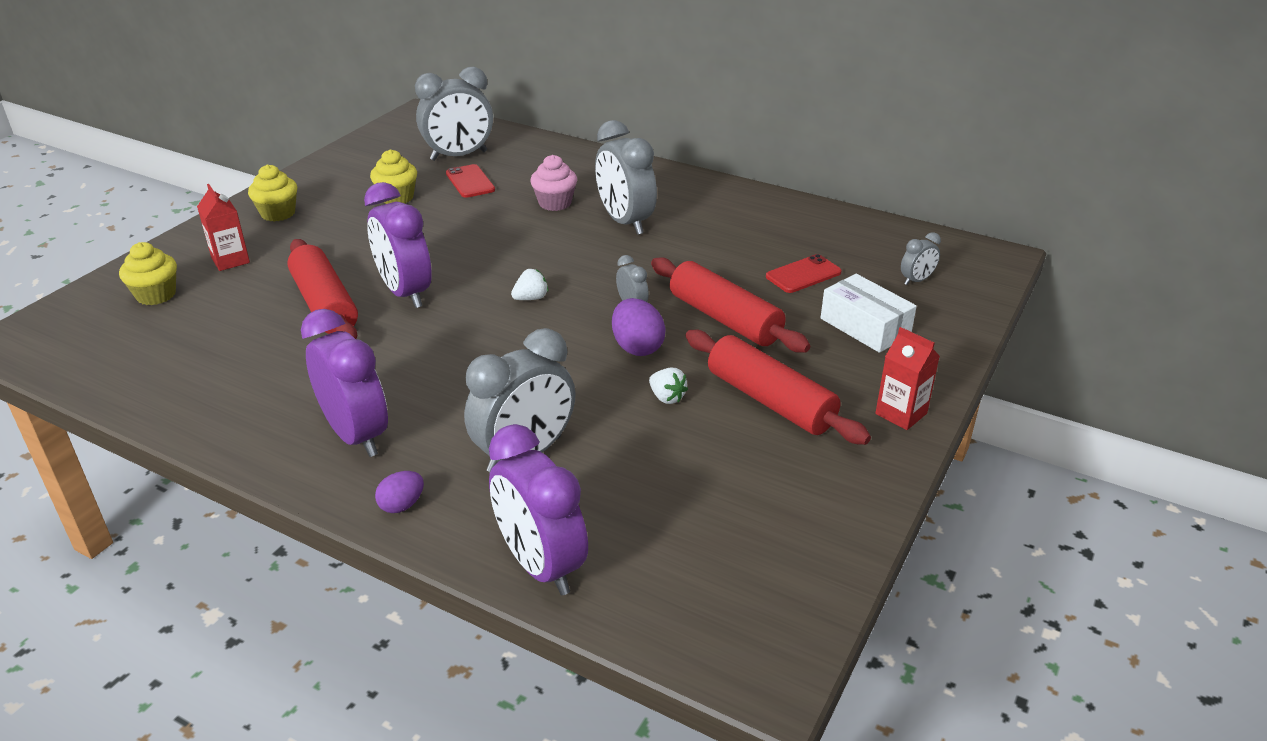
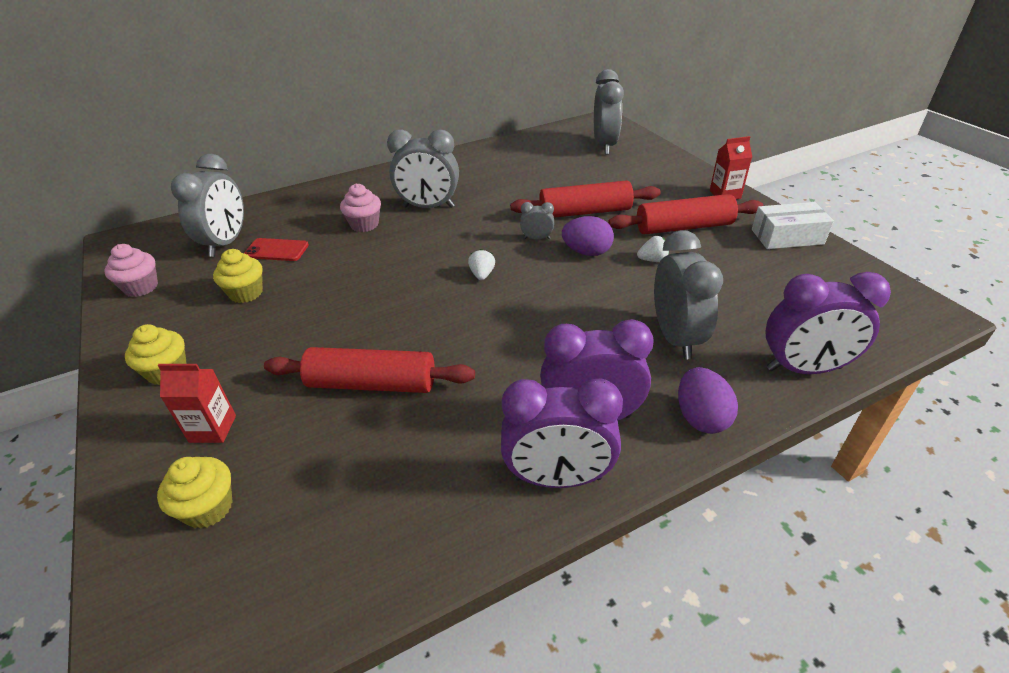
camera: 55 degrees left, 5 degrees up
purple clock [364,182,432,308] -> purple clock moved to [501,378,623,488]
purple egg [375,471,424,513] -> purple egg [678,367,738,434], size x1.61
red phone [766,254,842,293] -> none
white box [821,274,917,353] -> white box moved to [752,202,834,249]
grey clock [901,232,941,285] -> grey clock [594,69,624,155], size x2.13
none -> pink cupcake [104,244,158,297]

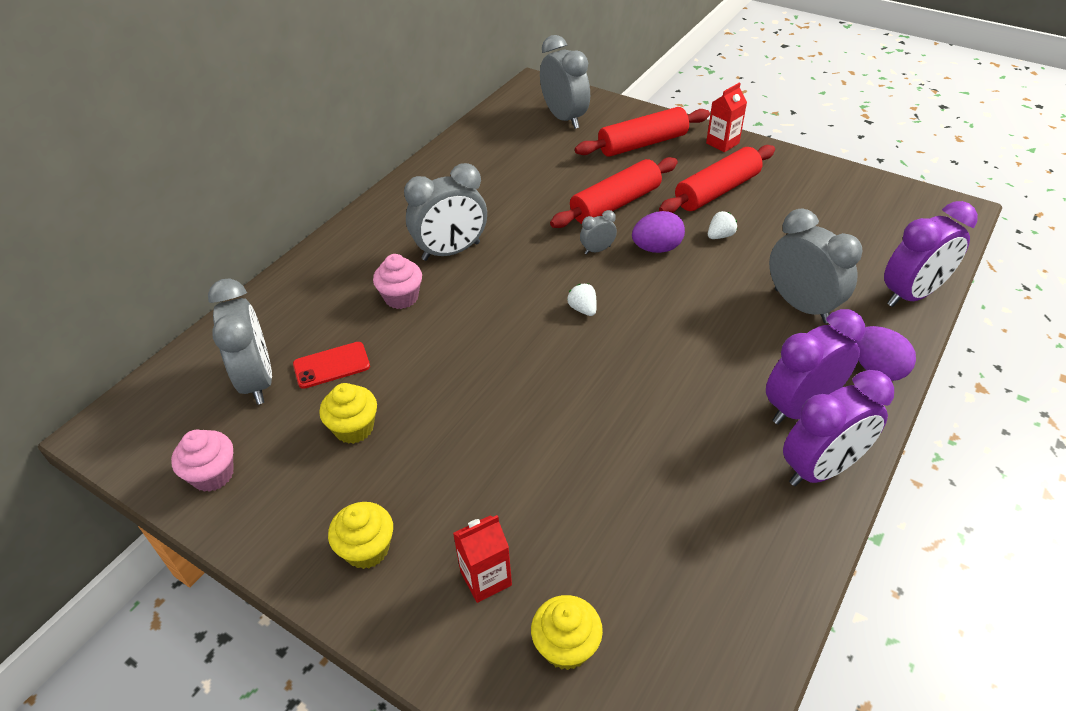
camera: 30 degrees left, 5 degrees up
red rolling pin [264,347,475,393] -> red rolling pin moved to [575,107,710,157]
white box [752,202,834,249] -> none

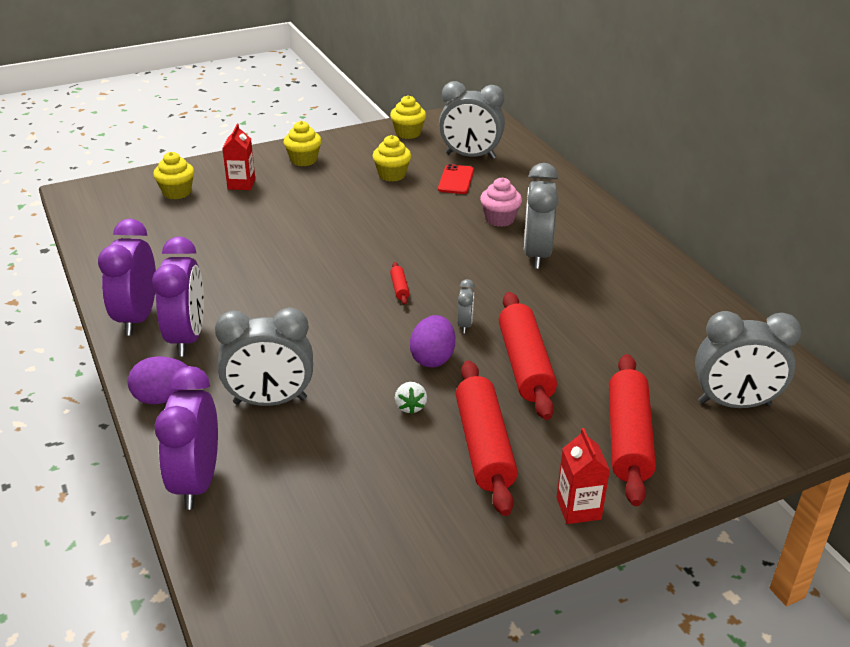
camera: 120 degrees right, 10 degrees down
pink cupcake [171,430,234,492] -> yellow cupcake [390,95,426,139]
white strawberry [567,284,597,316] -> red rolling pin [390,262,410,305]

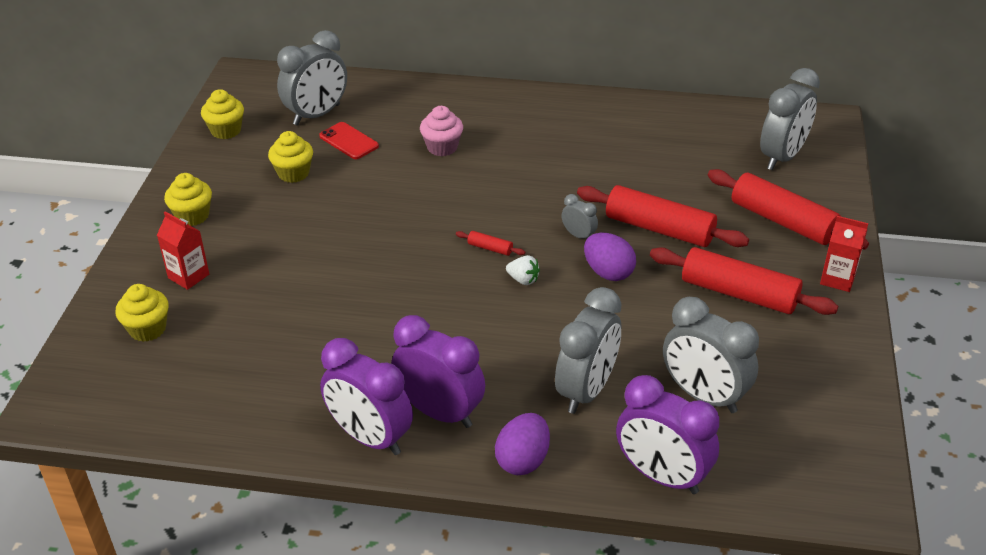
camera: 55 degrees left, 5 degrees up
white strawberry [395,382,427,414] -> white strawberry moved to [506,255,540,285]
grey clock [524,163,559,269] -> grey clock moved to [663,297,759,413]

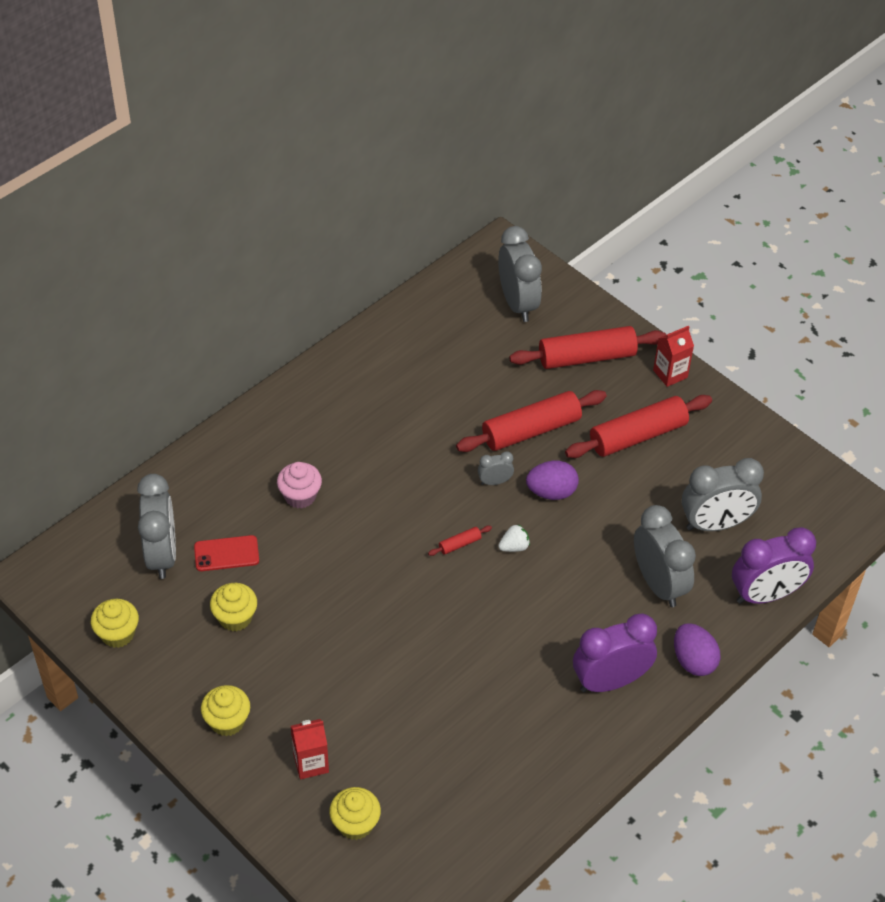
camera: 55 degrees left, 10 degrees up
purple clock [320,338,413,455] -> none

